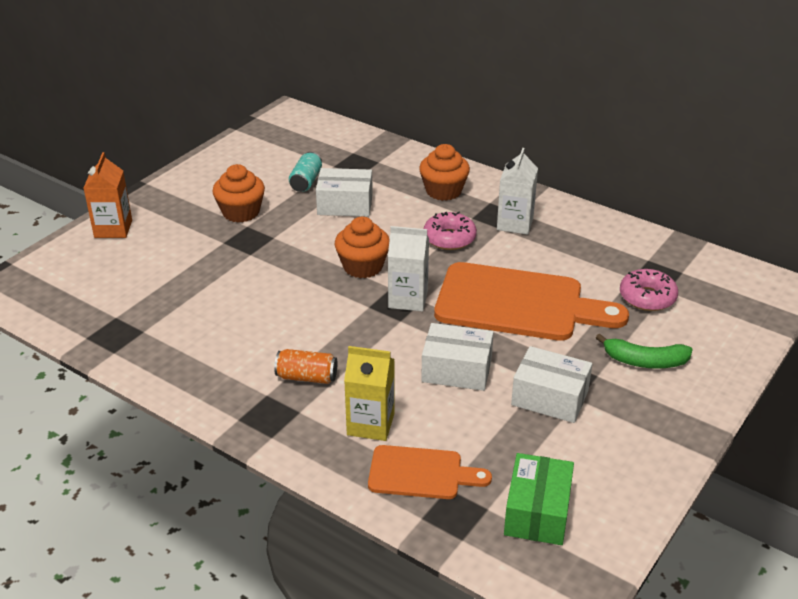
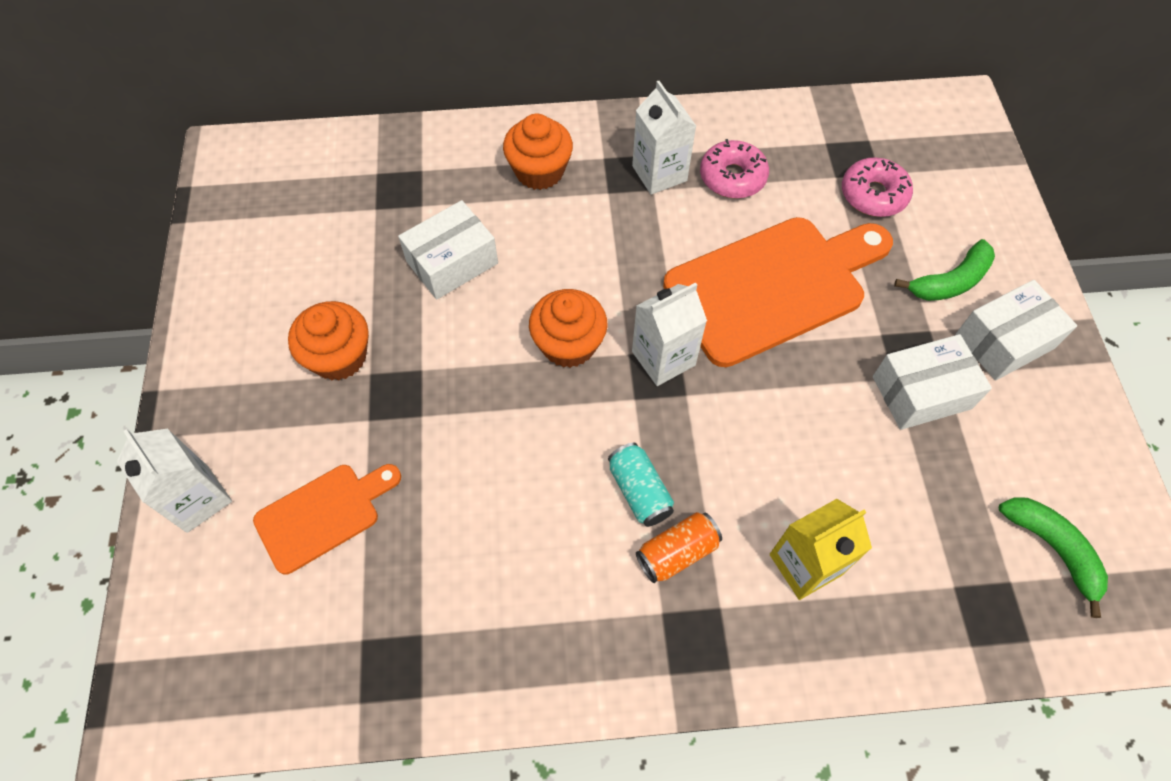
camera: 40 degrees left, 25 degrees up
orange carton [84,152,132,238] -> white carton [117,428,232,533]
turquoise can [289,152,322,192] -> turquoise can moved to [608,443,674,527]
orange cutting board [368,445,492,499] -> orange cutting board moved to [253,464,401,575]
white box [421,323,494,391] -> white box moved to [956,280,1077,380]
pink donut [424,211,477,250] -> pink donut moved to [700,139,769,199]
green box [504,453,574,545] -> green banana [999,498,1108,618]

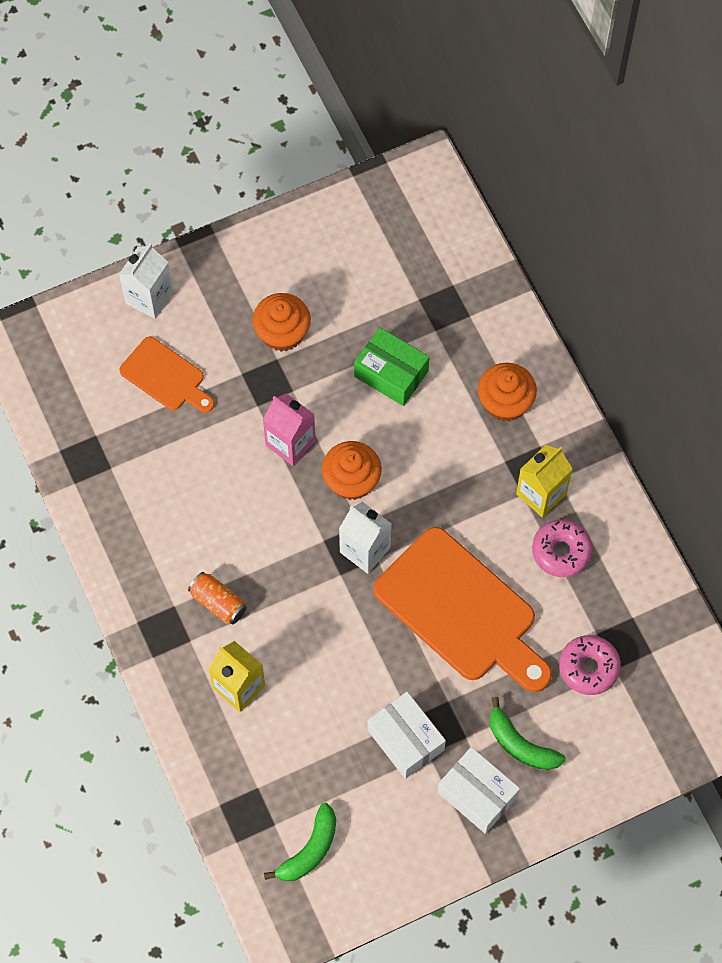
camera: 70 degrees right, 5 degrees up
white box [398,200,498,299] -> green box [354,327,430,406]
turquoise can [608,443,674,527] -> none
white carton [632,81,696,195] -> yellow carton [516,445,573,517]
none -> pink carton [263,393,316,466]

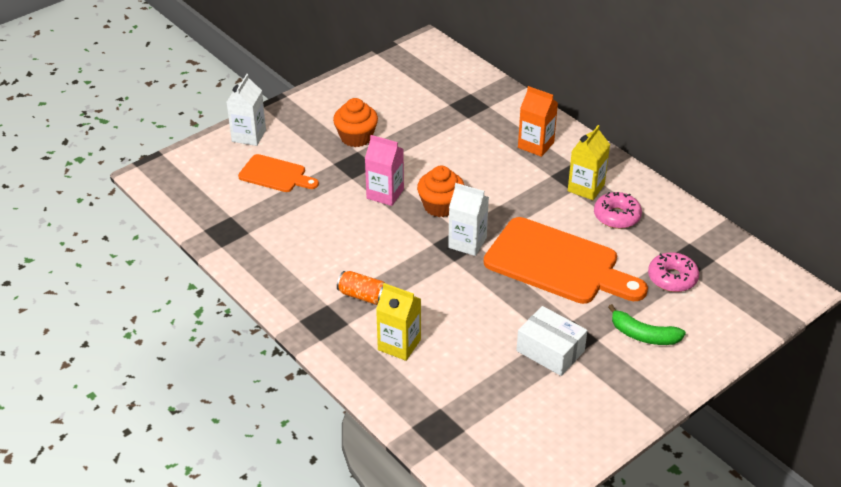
camera: 15 degrees left, 25 degrees down
green banana [264,803,336,881] -> none
green box [354,327,430,406] -> none
white box [437,747,520,834] -> none
orange cupcake [478,363,537,421] -> orange carton [518,86,558,157]

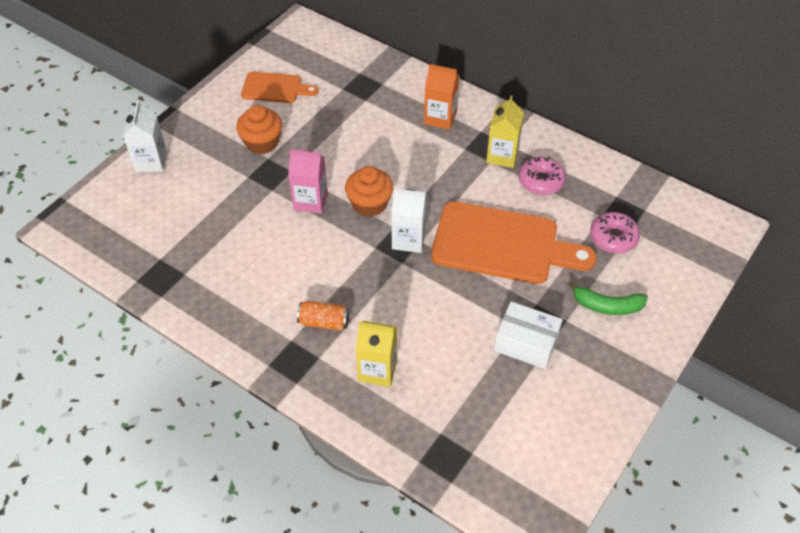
camera: 15 degrees left, 10 degrees up
orange cutting board [238,154,319,192] -> orange cutting board moved to [241,72,318,103]

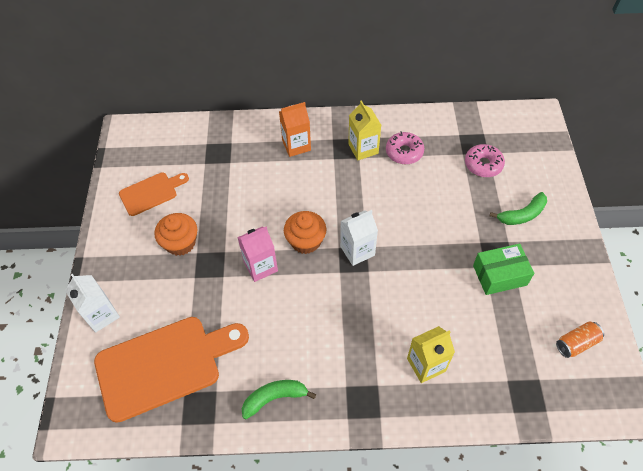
camera: 35 degrees left, 5 degrees up
orange can [297,301,349,331] -> orange can moved to [556,321,604,358]
orange cutting board [431,201,597,284] -> orange cutting board moved to [94,317,249,423]
white box [494,301,563,369] -> green box [473,244,534,295]
none -> green banana [242,380,316,419]

